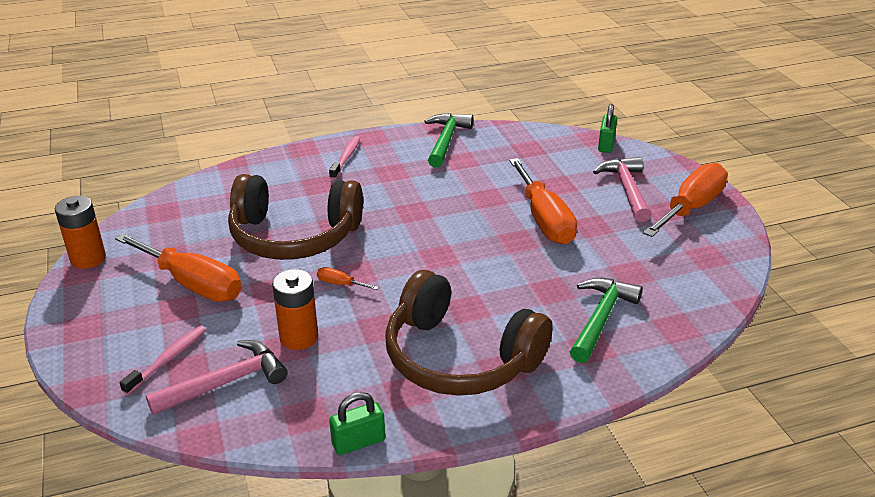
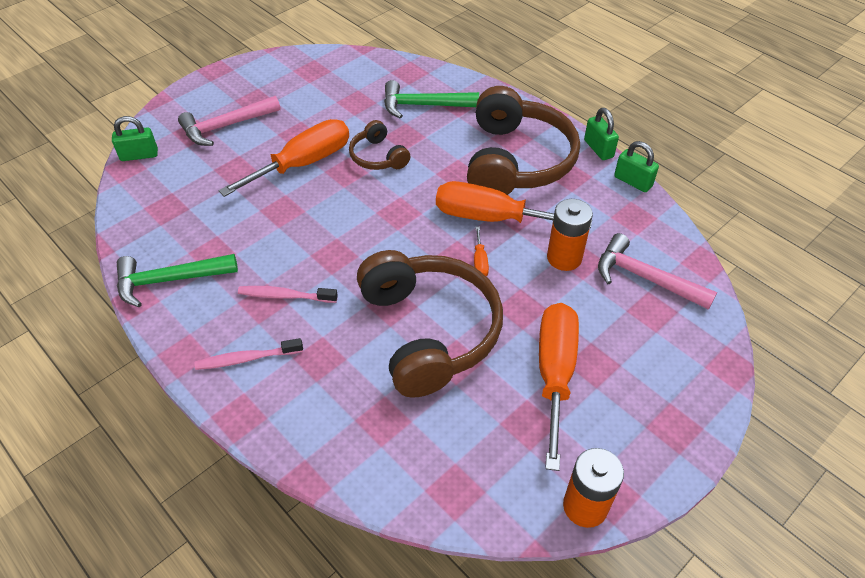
camera: 115 degrees left, 15 degrees up
pink toothbrush [119,326,206,395] -> pink toothbrush moved to [238,286,338,303]
orange screwdriver [643,163,728,237] -> orange screwdriver moved to [436,181,592,228]
none -> brown headphones [349,120,411,170]
none -> green padlock [584,108,619,160]

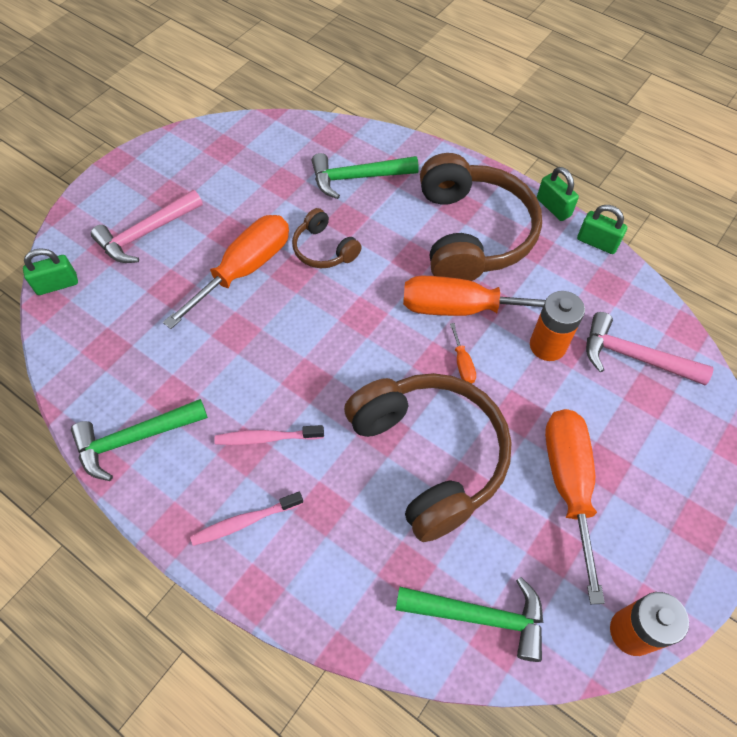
camera: 10 degrees left, 10 degrees up
none -> green hammer [396,577,543,662]

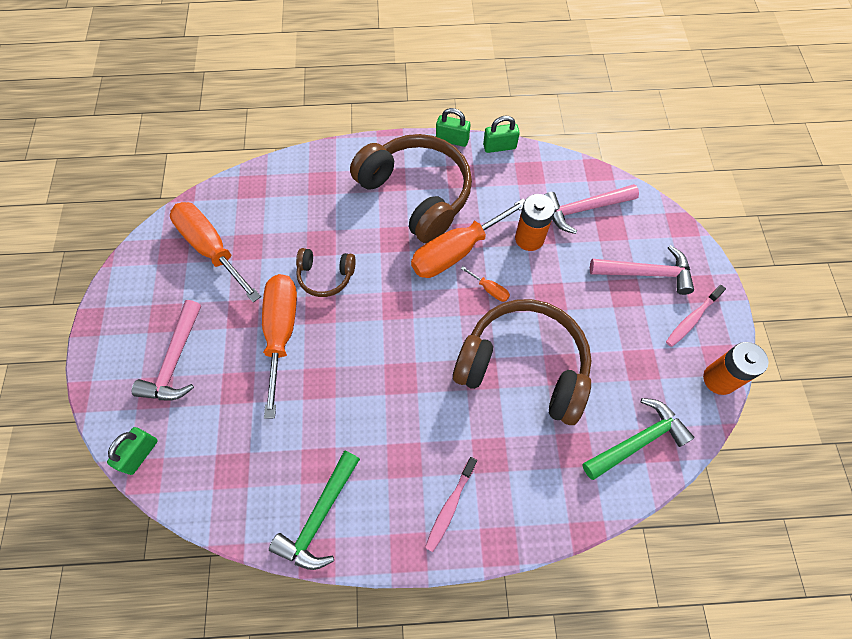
camera: 40 degrees left, 5 degrees up
pink toothbrush [214,425,324,445] -> pink toothbrush moved to [666,285,726,347]
green hammer [312,153,419,199] -> none
orange screwdriver [545,409,605,604] -> orange screwdriver moved to [170,202,261,302]
none -> pink hammer [590,245,694,295]

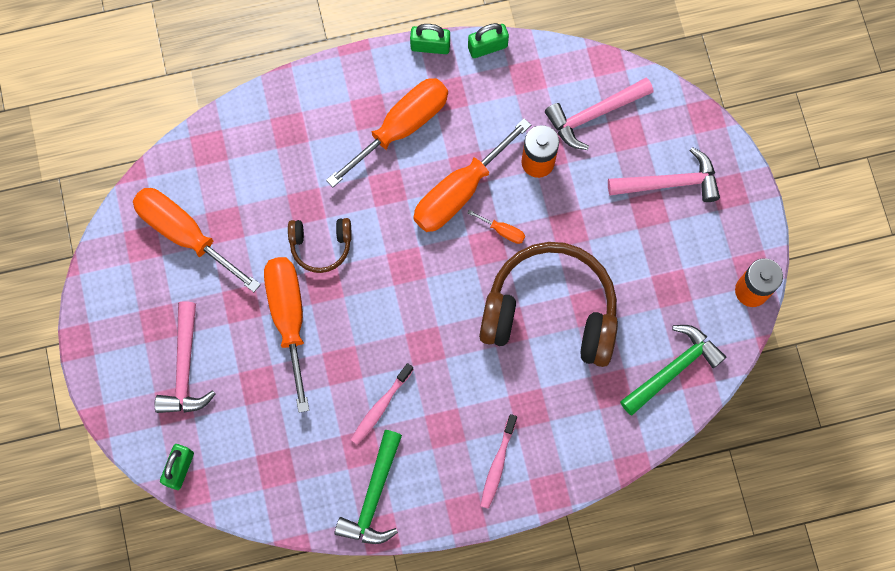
camera: 10 degrees left, 10 degrees up
brown headphones [350,134,472,244] -> orange screwdriver [326,78,448,187]
pink toothbrush [666,285,726,347] -> pink toothbrush moved to [351,363,414,445]

